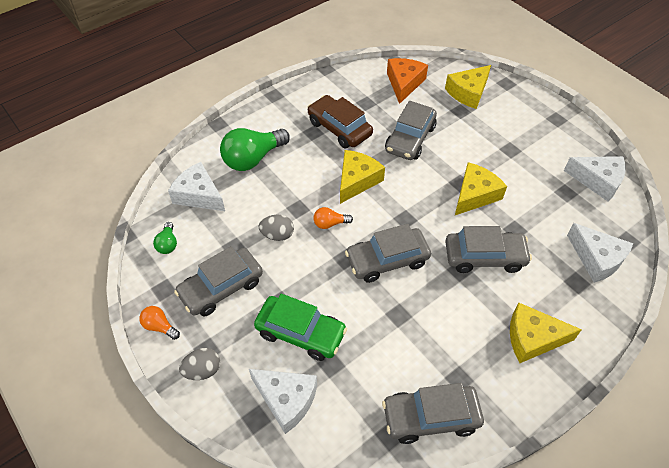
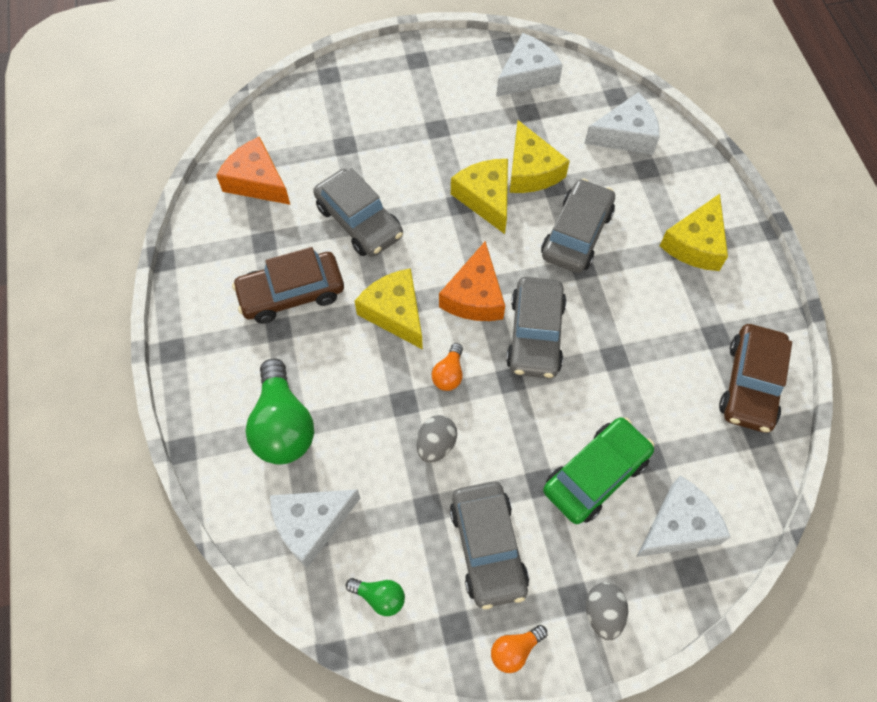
camera: 65 degrees left, 10 degrees up
grey car [382,383,484,444] -> brown car [719,324,792,433]
yellow cheese [445,65,491,109] -> yellow cheese moved to [509,120,570,193]
none -> orange cheese [439,241,505,321]

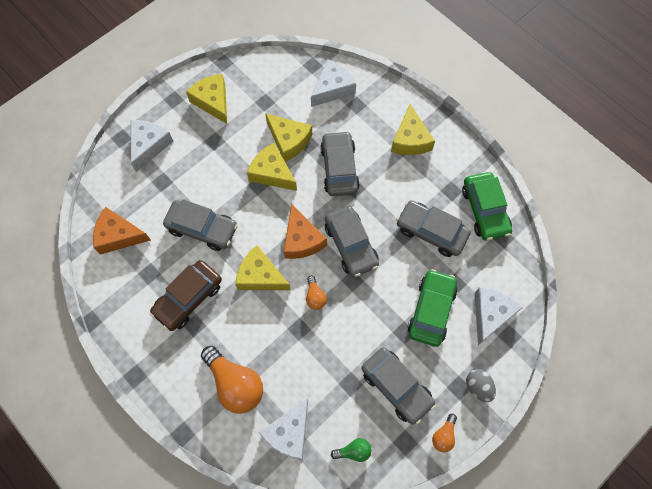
camera: 30 degrees left, 5 degrees up
green light bulb [245,359,314,464] -> orange light bulb [201,346,263,414]
grey egg [416,415,457,463] -> none
white cheese [496,33,563,97] -> white cheese moved to [131,120,173,172]
brown car [719,324,792,433] -> green car [462,172,512,241]
none -> yellow cheese [186,74,227,124]
none -> grey car [396,200,471,257]

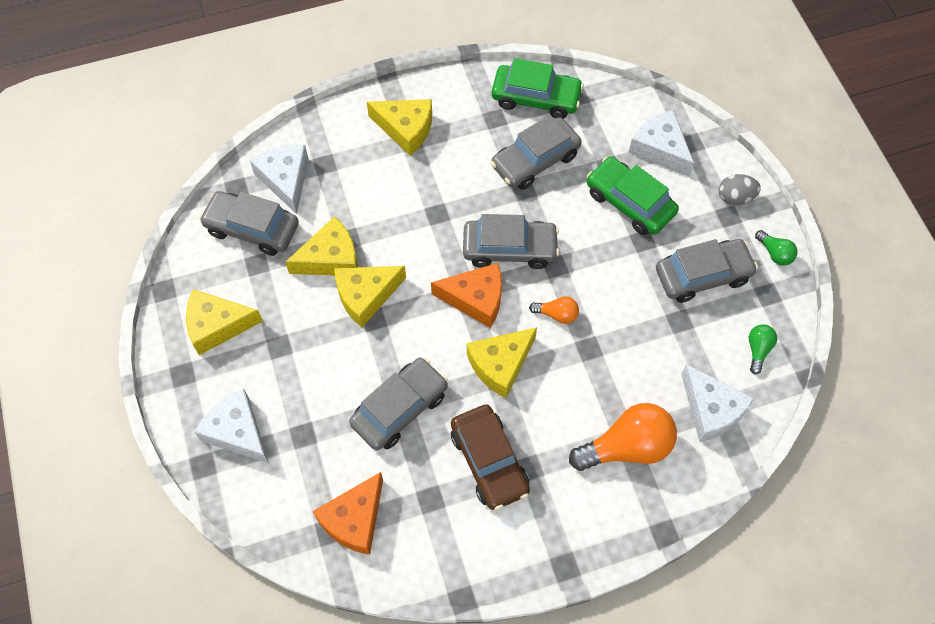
camera: 65 degrees left, 5 degrees down
grey car [320,131,360,196] -> grey car moved to [199,191,299,256]
orange light bulb [432,414,457,452] -> green light bulb [755,230,798,266]

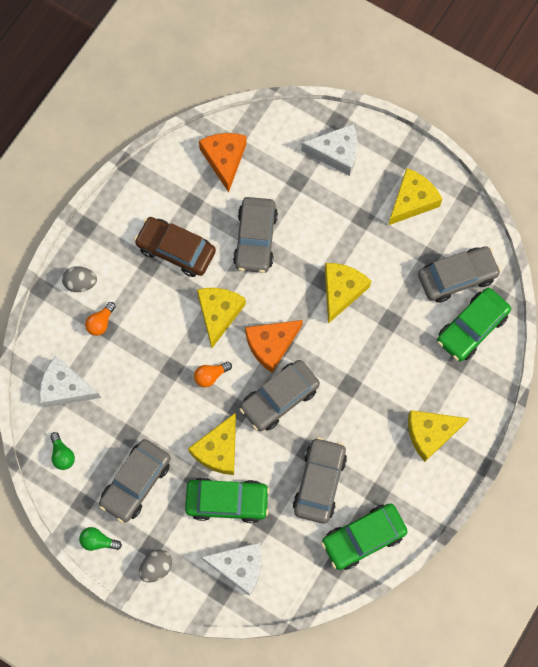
camera: 140 degrees right, 10 degrees up
white cheese [250,145,308,214] -> green car [437,288,511,361]
yellow cheese [285,216,358,276] -> yellow cheese moved to [188,413,236,475]
orange light bulb [569,403,677,471] -> orange light bulb [85,302,116,336], size x0.49
none -> grey egg [62,266,97,292]

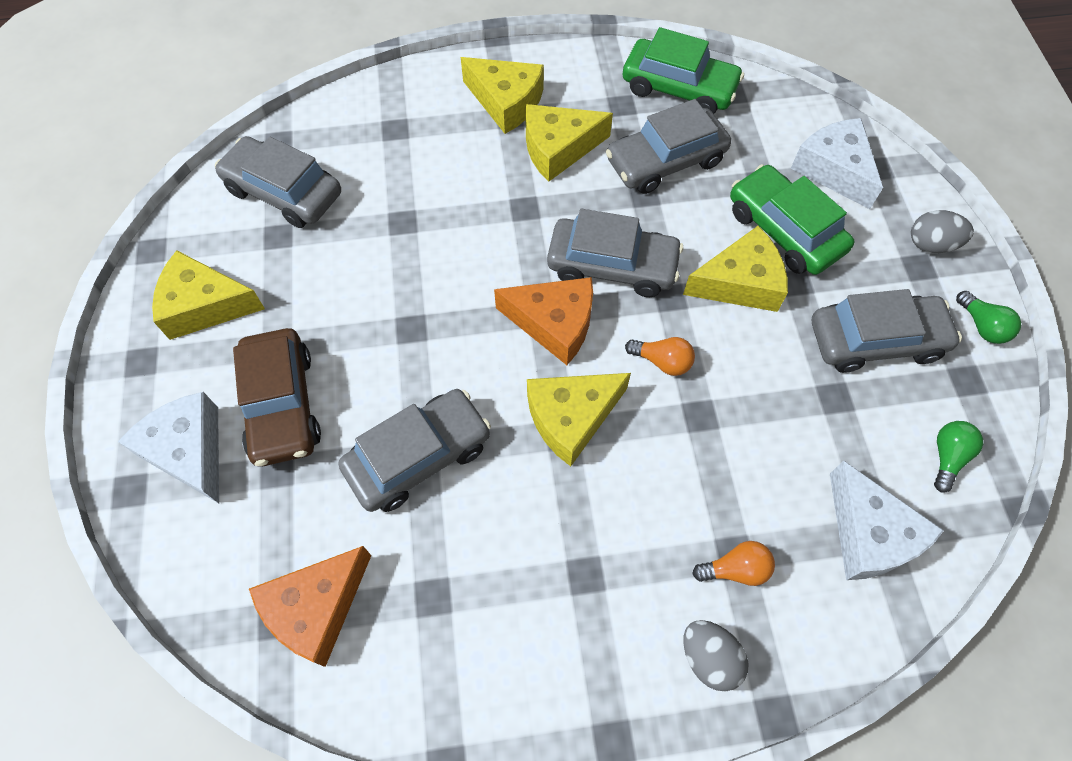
camera: 130 degrees left, 10 degrees down
brown car [134,217,216,277] -> brown car moved to [233,328,321,466]
yellow cheese [325,263,371,324] -> yellow cheese moved to [525,104,613,182]
green car [437,288,511,361] -> none

